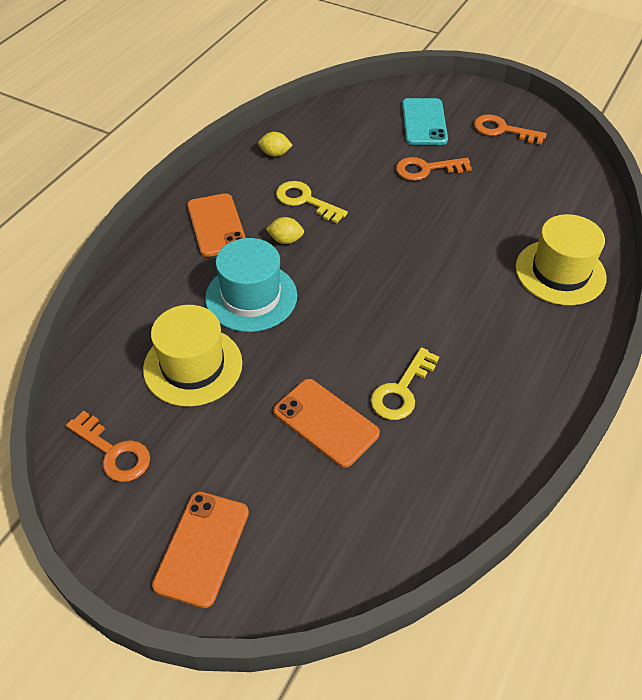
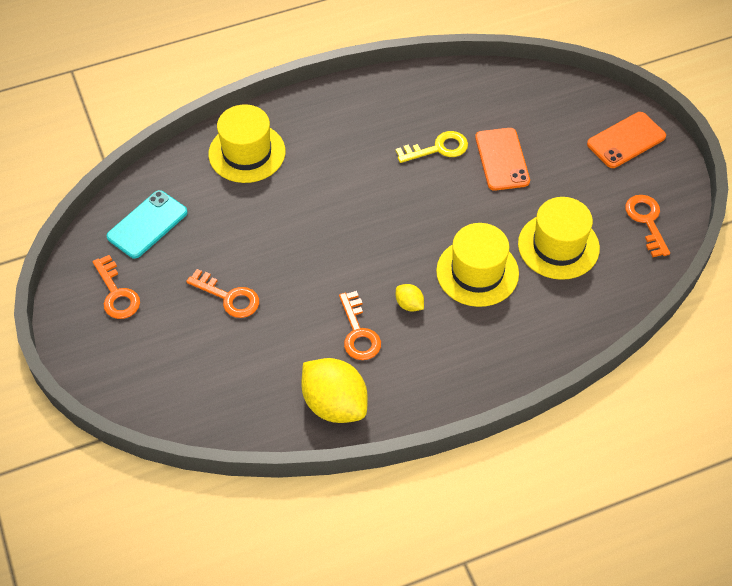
camera: 140 degrees left, 5 degrees up
orange phone [187,193,246,257] -> none
turquoise hat [205,238,297,332] -> yellow hat [436,223,519,307]
yellow lemon [258,132,293,157] -> yellow lemon [301,358,368,423], size x2.18
yellow key [276,181,348,223] -> orange key [339,291,381,360]
turquoise phone [402,98,448,145] -> turquoise phone moved to [106,190,188,259]

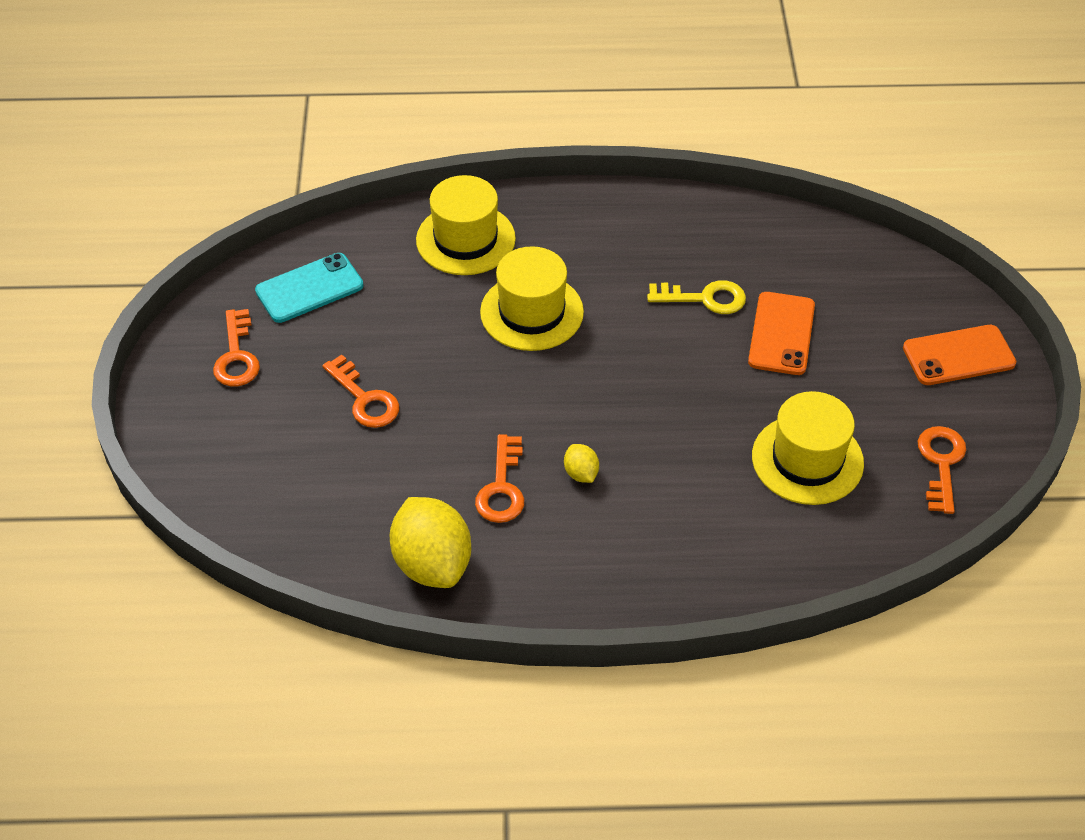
camera: 20 degrees right, 5 degrees down
yellow hat [436,223,519,307] -> yellow hat moved to [480,246,584,351]

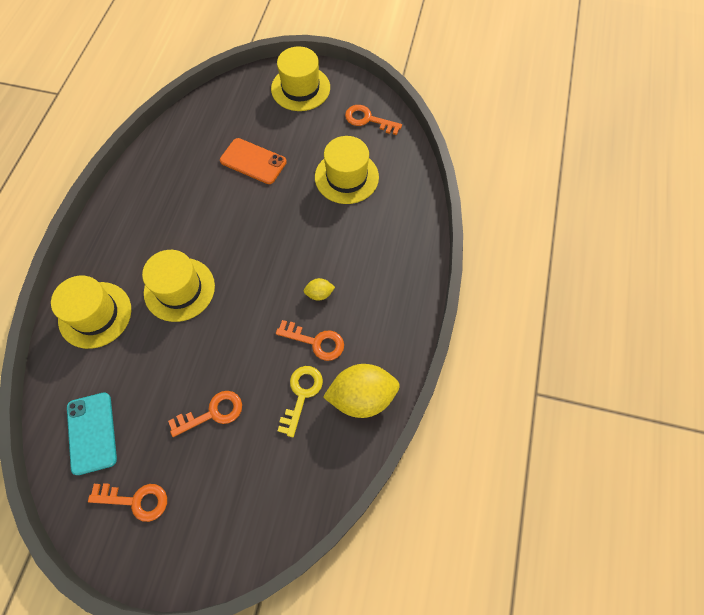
camera: 75 degrees left, 15 degrees up
yellow key [647,280,746,314] -> yellow key moved to [278,366,323,437]
orange phone [903,325,1016,385] -> yellow hat [271,46,330,111]

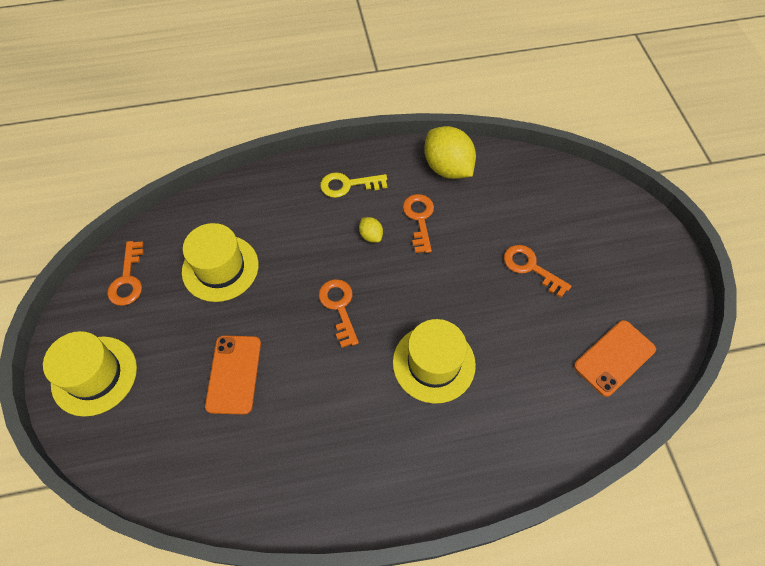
camera: 115 degrees left, 5 degrees down
yellow hat [51,276,131,349] -> none
turquoise phone [67,393,117,475] -> orange phone [574,320,656,397]
orange key [88,483,167,522] -> orange key moved to [319,279,359,348]
yellow key [278,366,323,437] -> yellow key moved to [320,172,387,198]

